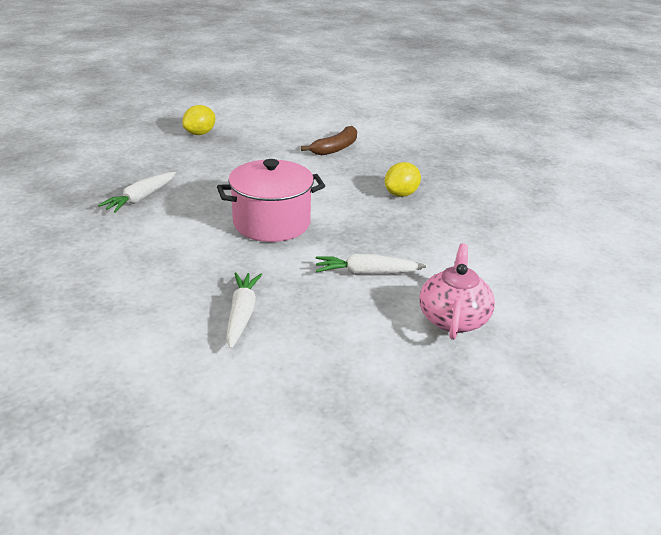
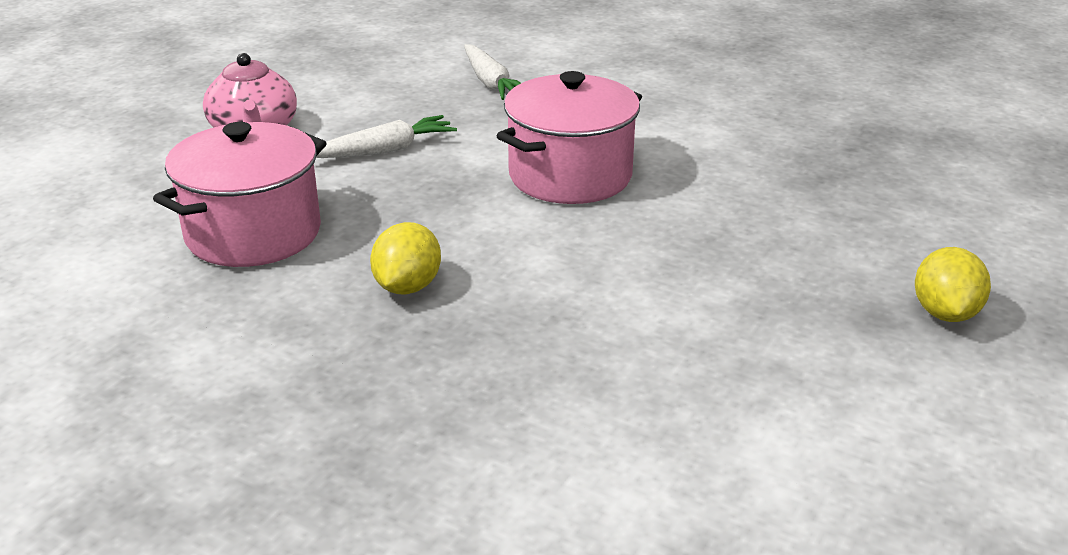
camera: 155 degrees right, 0 degrees up
white carrot [98,172,176,213] -> none
brown banana [301,126,357,155] -> none
none -> pink pot [153,122,327,267]

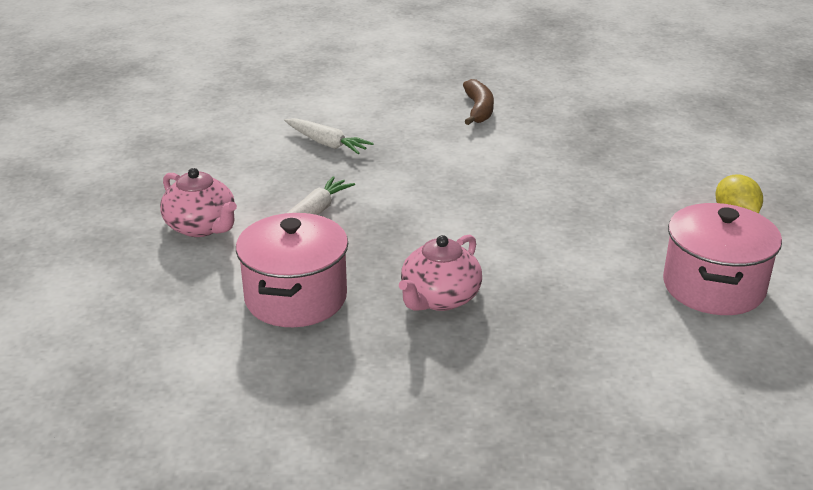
camera: 30 degrees left, 0 degrees up
yellow lemon [370,222,441,295] -> pink teapot [399,234,482,311]
pink pot [496,71,642,204] -> pink pot moved to [663,203,782,315]
none -> brown banana [463,79,494,125]

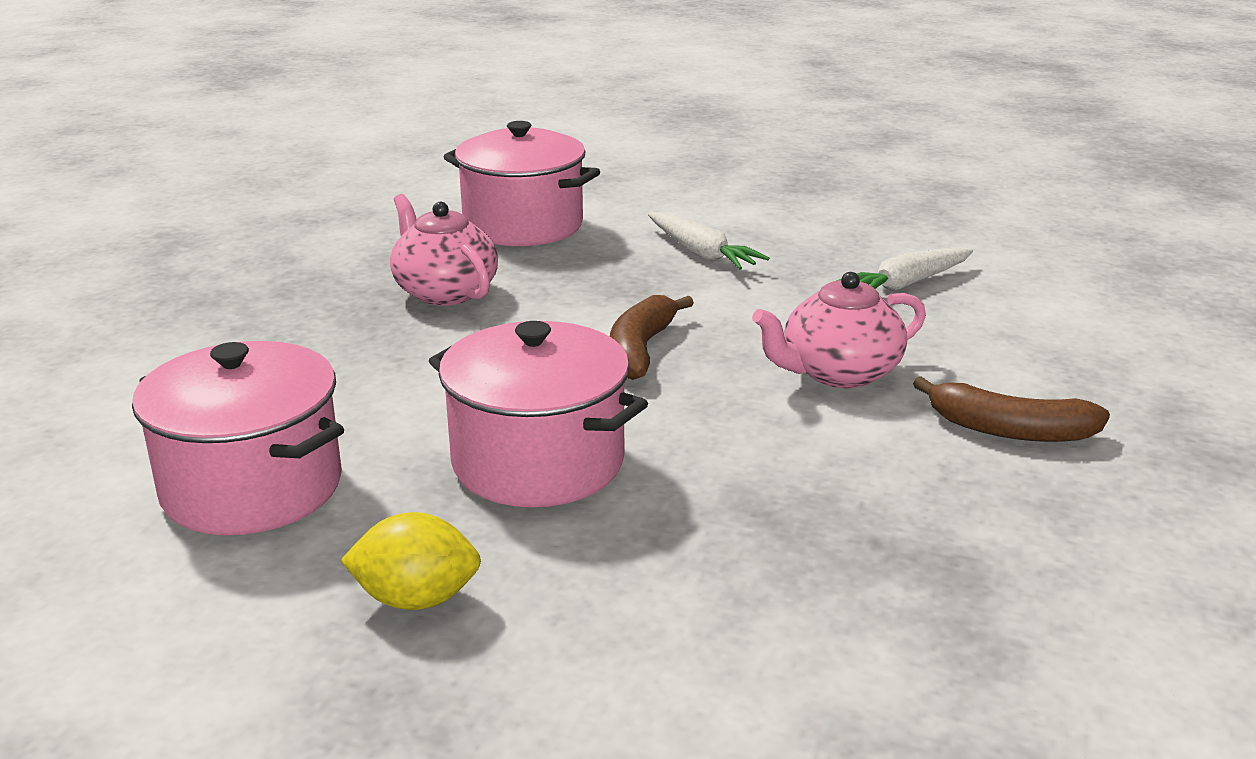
camera: 110 degrees right, 5 degrees down
pink teapot [160,168,237,237] -> pink teapot moved to [752,272,926,388]
none -> pink pot [429,321,648,507]
none -> brown banana [610,295,694,380]

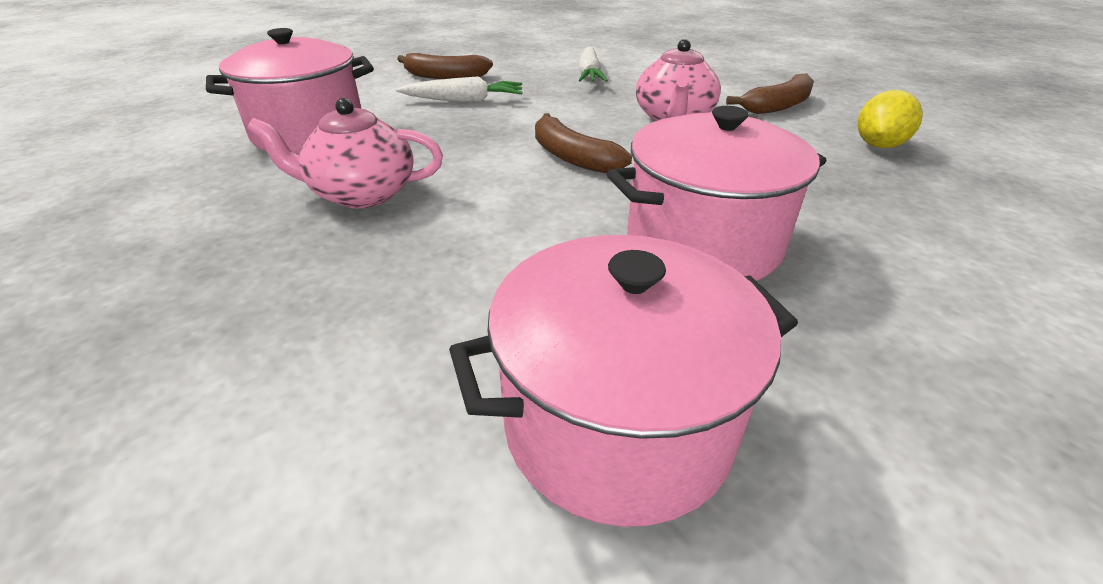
camera: 55 degrees left, 10 degrees up
yellow lemon [340,512,481,610] -> yellow lemon moved to [857,90,923,148]
none -> brown banana [397,53,493,79]

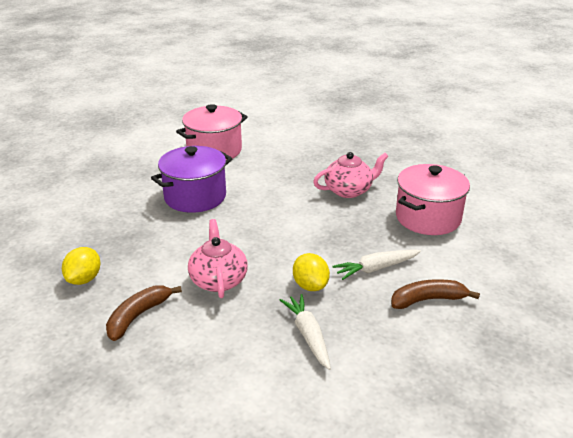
camera: 160 degrees right, 5 degrees down
brown banana [535,113,632,173] -> none
pink pot [607,106,827,281] -> purple pot [151,146,232,213]
none -> yellow lemon [293,253,330,291]

